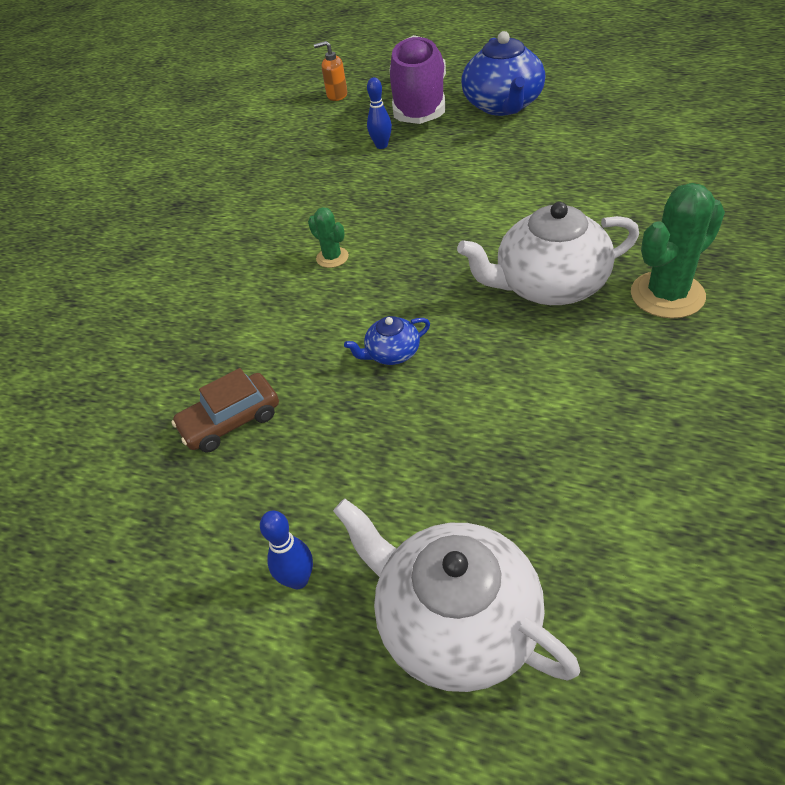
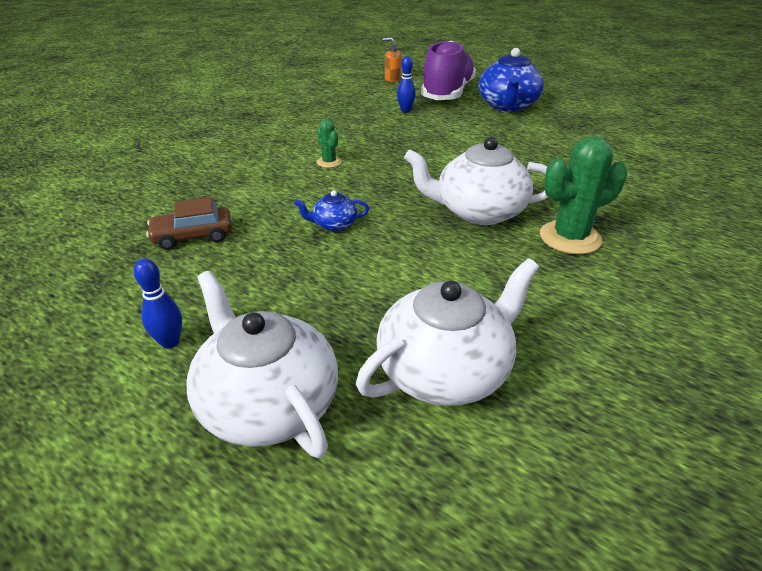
camera: 10 degrees right, 10 degrees down
none -> white teapot [356,258,539,406]

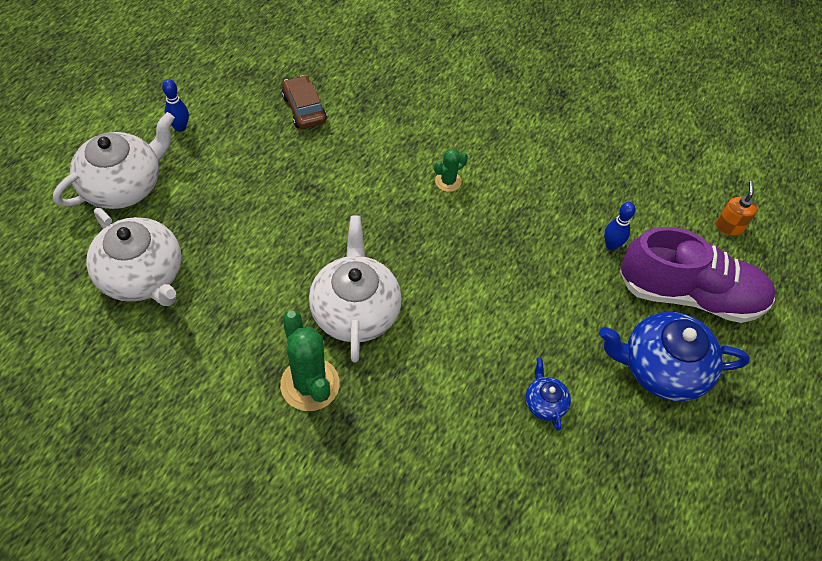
camera: 80 degrees right, 20 degrees up
blue teapot [294,190,369,231] -> blue teapot moved to [526,357,571,430]

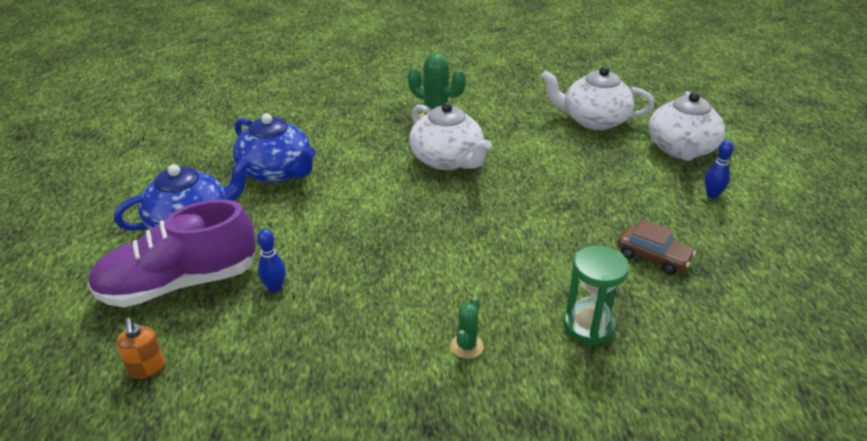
camera: 150 degrees right, 20 degrees down
green cactus [434,149,468,192] -> green cactus moved to [451,297,484,359]
blue teapot [526,357,571,430] -> blue teapot [233,113,316,183], size x2.12
none -> green hourglass [563,245,629,345]

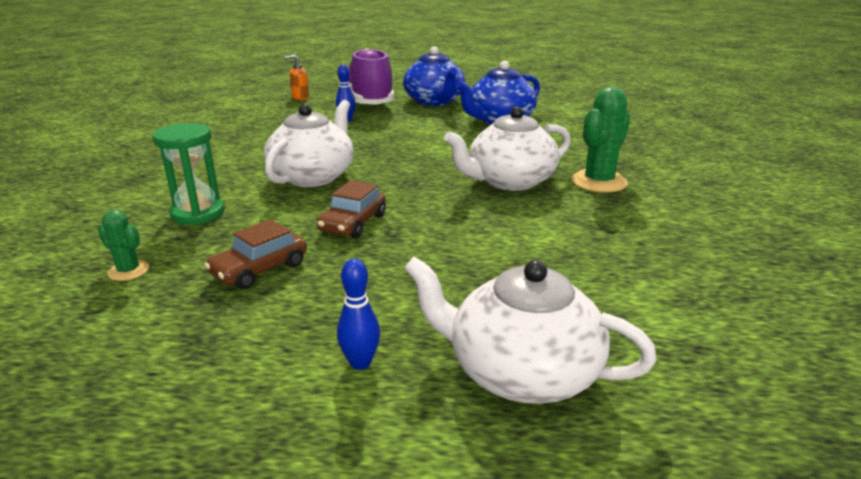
camera: 100 degrees right, 10 degrees down
green cactus [451,297,484,359] -> green cactus moved to [98,210,149,281]
white teapot [541,66,654,130] -> white teapot moved to [264,100,354,187]
none -> brown car [317,180,386,238]

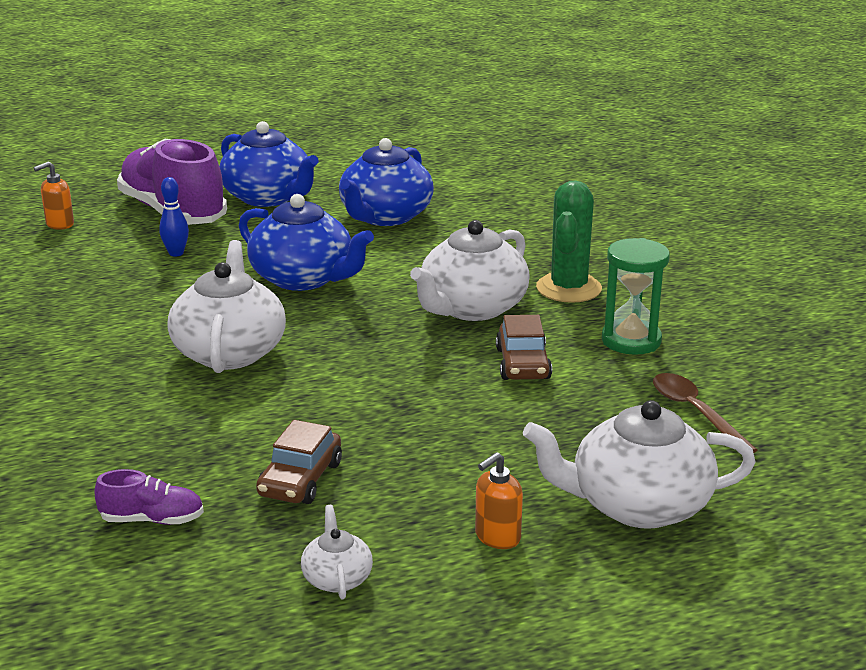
camera: 25 degrees left, 0 degrees up
green cactus [98,210,149,281] -> purple shoe [95,469,204,525]
green hourglass [152,123,225,225] -> green hourglass moved to [602,238,670,355]
brown car [317,180,386,238] -> brown car moved to [496,315,552,380]
blue bowling pin [337,259,380,370] -> orange soap dispenser [475,452,523,549]
none -> blue teapot [239,194,374,291]
none -> white teapot [301,505,373,599]
none -> brown spoon [653,373,758,453]

